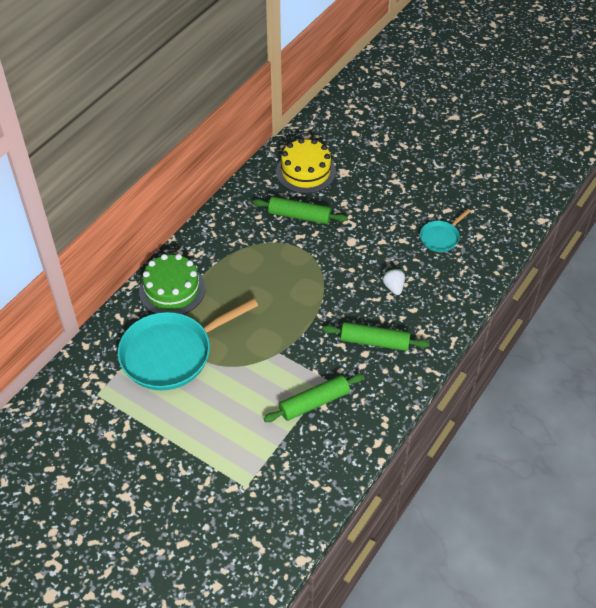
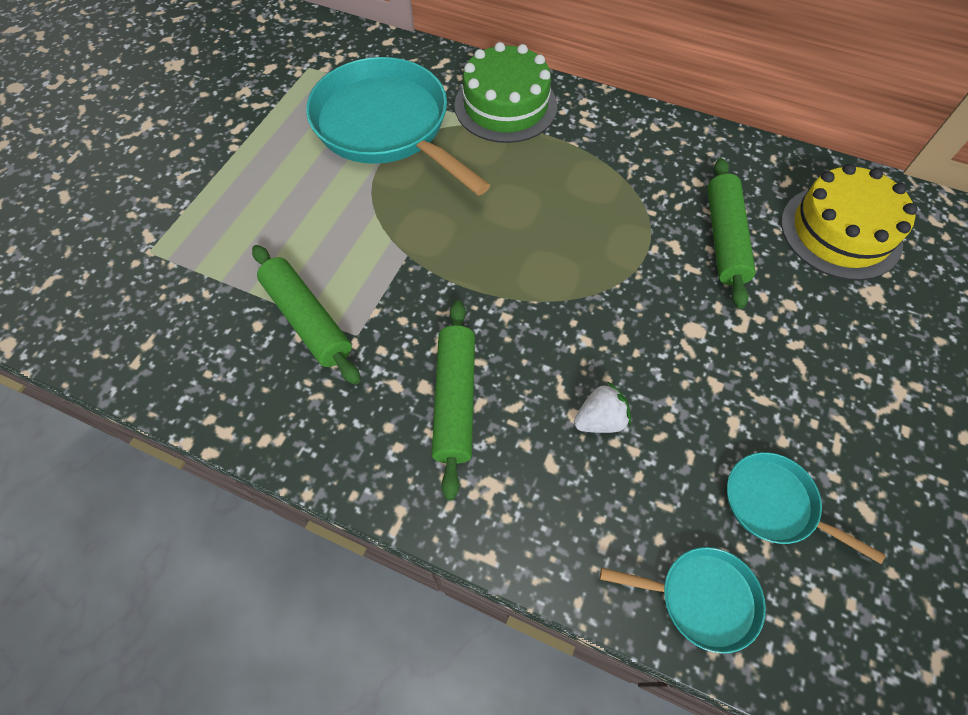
camera: 80 degrees right, 10 degrees up
none -> turquoise pan [600,547,766,654]

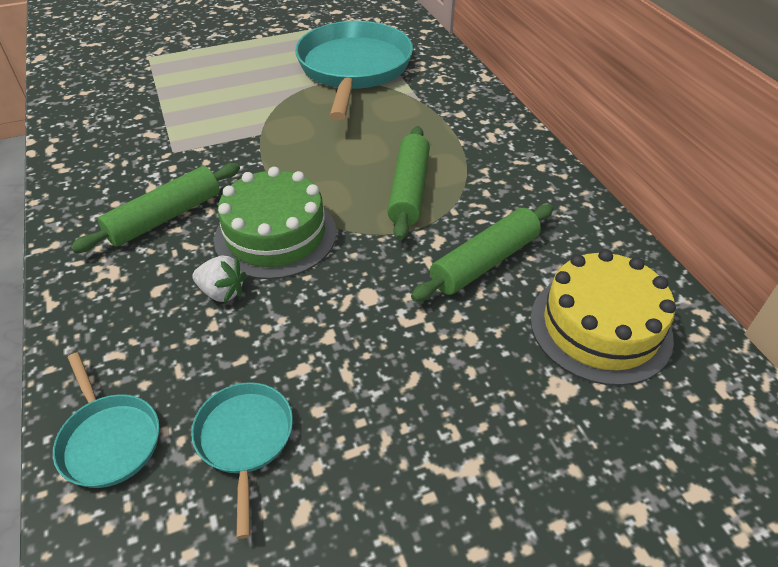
camera: 45 degrees right, 15 degrees down
green rolling pin [252,245,361,385] -> green rolling pin moved to [387,126,430,241]
green cake [454,42,557,143] -> green cake moved to [214,167,337,280]

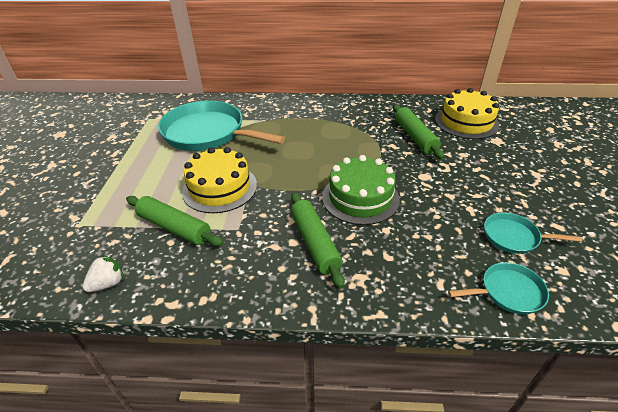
camera: 65 degrees left, 5 degrees down
white strawberry [192,256,246,303] -> white strawberry moved to [83,255,124,292]
green rolling pin [387,126,430,241] -> green rolling pin moved to [126,196,224,246]
none -> yellow cake [182,147,257,213]

